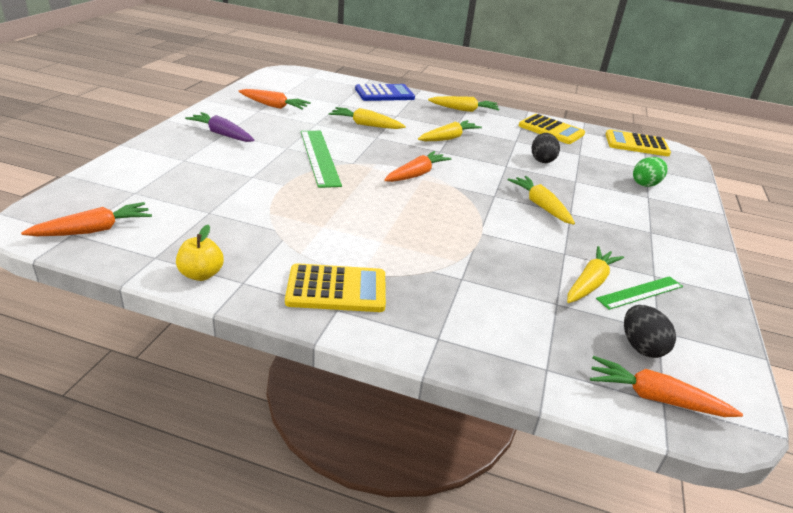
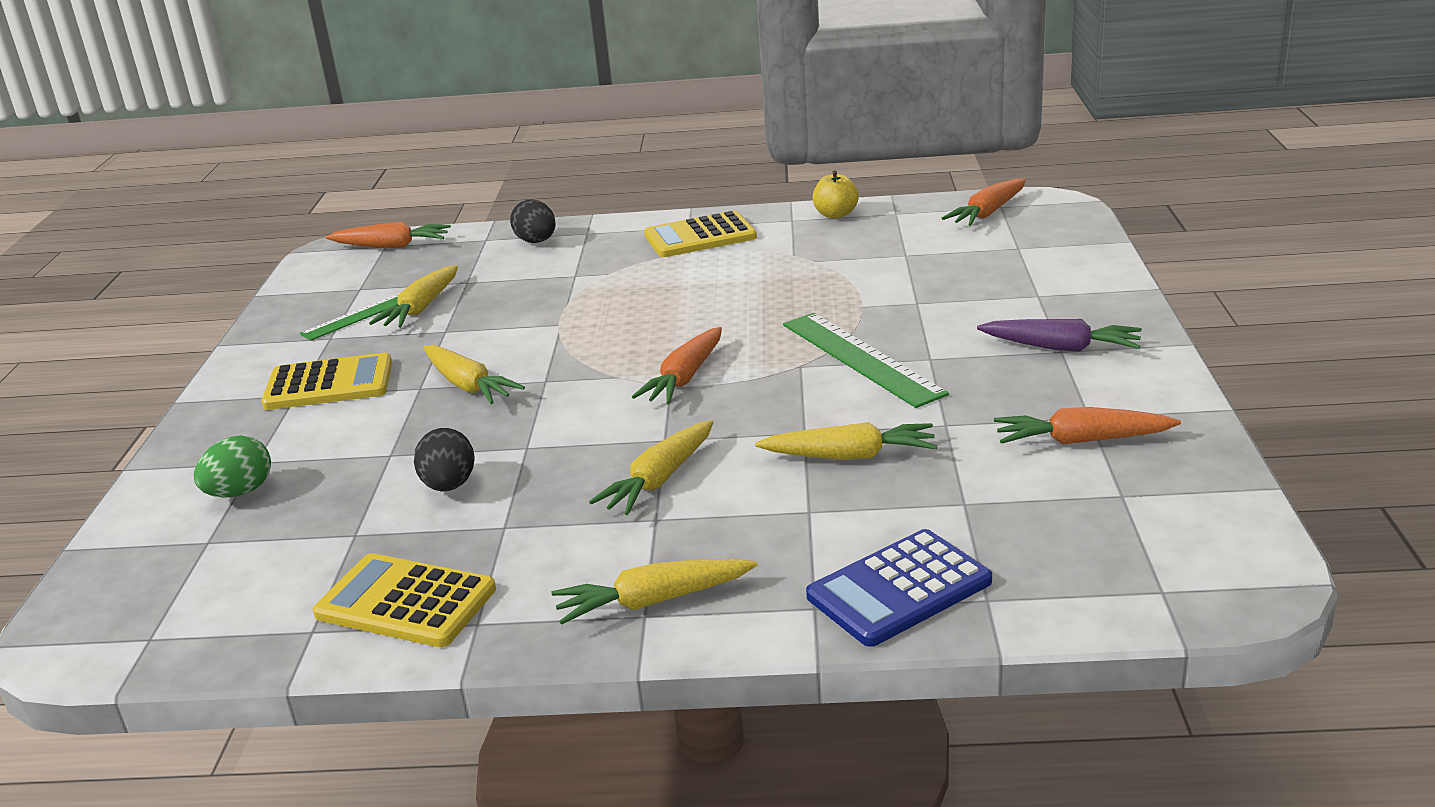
camera: 170 degrees right, 5 degrees down
yellow calculator [606,129,671,156] -> yellow calculator moved to [261,353,392,410]
black egg [624,305,676,358] -> black egg moved to [510,200,556,243]

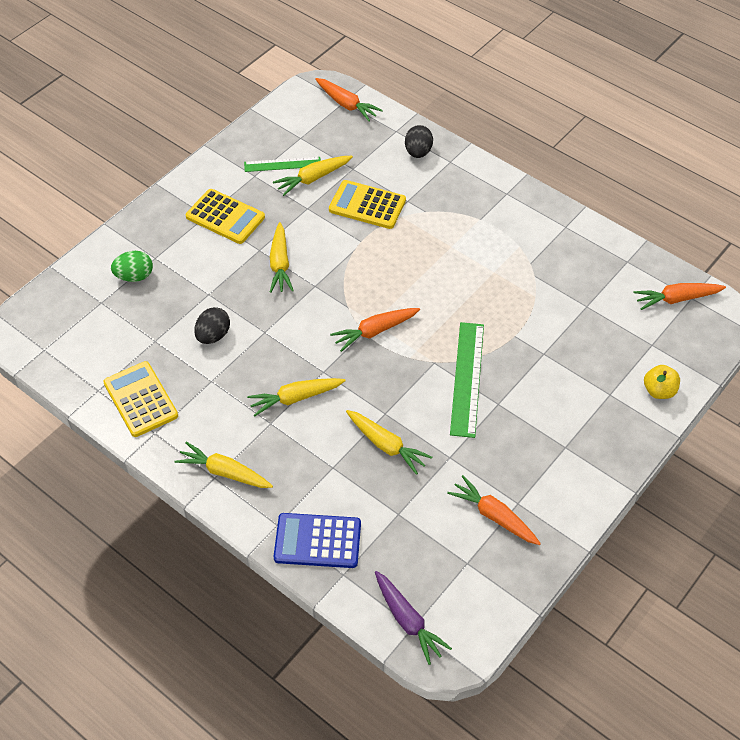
camera: 35 degrees right, 25 degrees up
yellow calculator [644,211,757,257] -> yellow calculator moved to [329,180,406,229]
yellow apple [812,170,859,219] -> yellow apple moved to [644,365,680,399]
purple carrot [977,319,1142,352] -> purple carrot moved to [375,571,452,665]

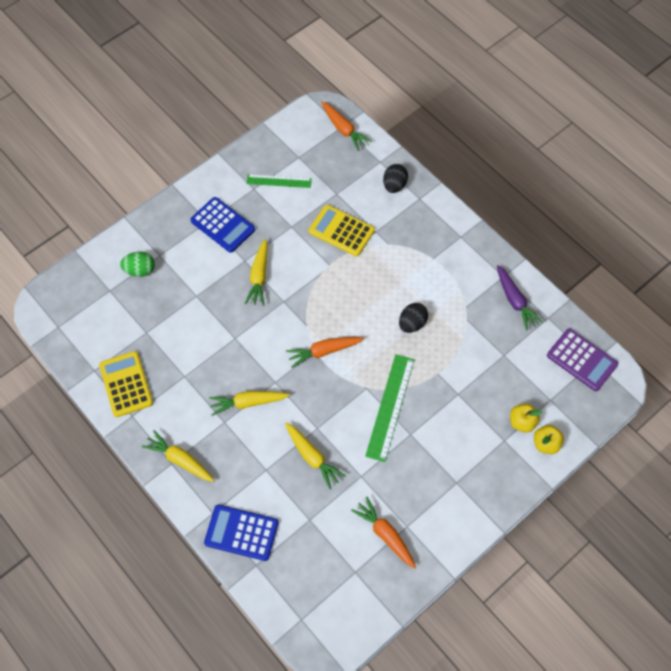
camera: 10 degrees right, 10 degrees up
yellow calculator [186,189,265,244] -> blue calculator [190,197,255,253]
black egg [194,307,230,344] -> black egg moved to [399,303,428,333]
yellow carrot [273,156,353,196] -> none
purple carrot [375,571,452,665] -> purple carrot moved to [497,265,544,331]
orange carrot [633,283,726,310] -> purple calculator [547,329,618,391]
none -> yellow apple [510,403,542,433]

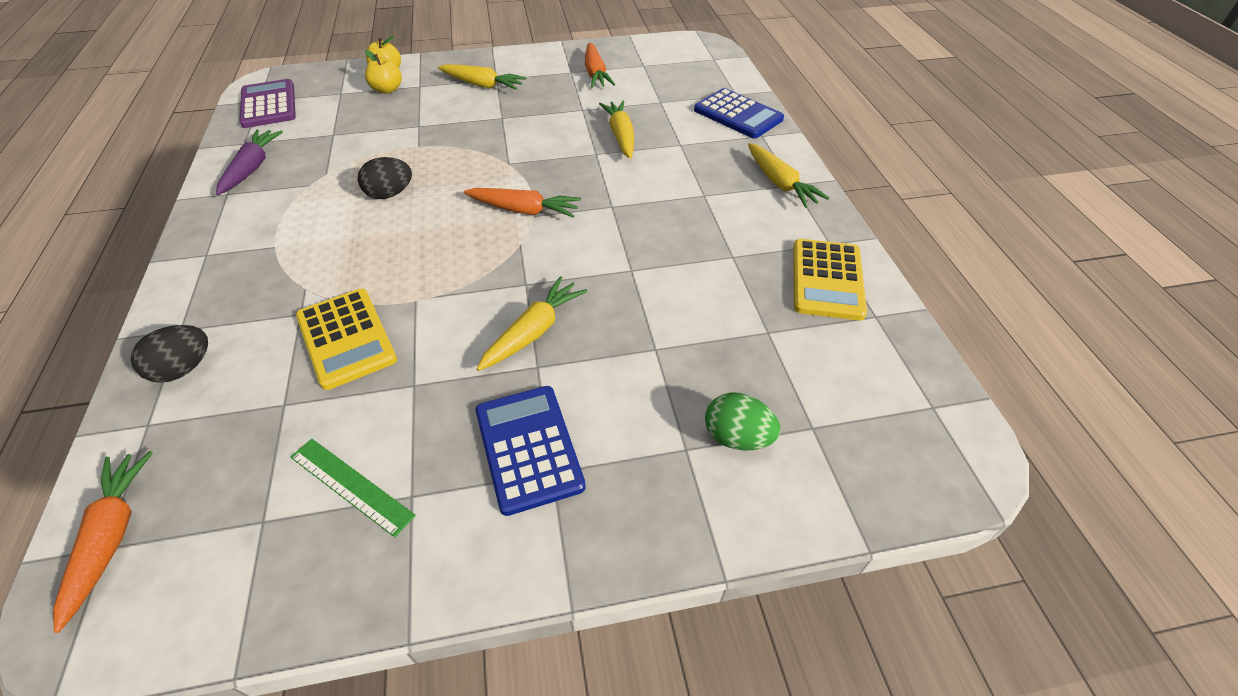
camera: 150 degrees left, 15 degrees down
yellow carrot [209,391,290,416] -> yellow carrot moved to [438,64,527,90]
green ruler [365,354,414,462] -> none

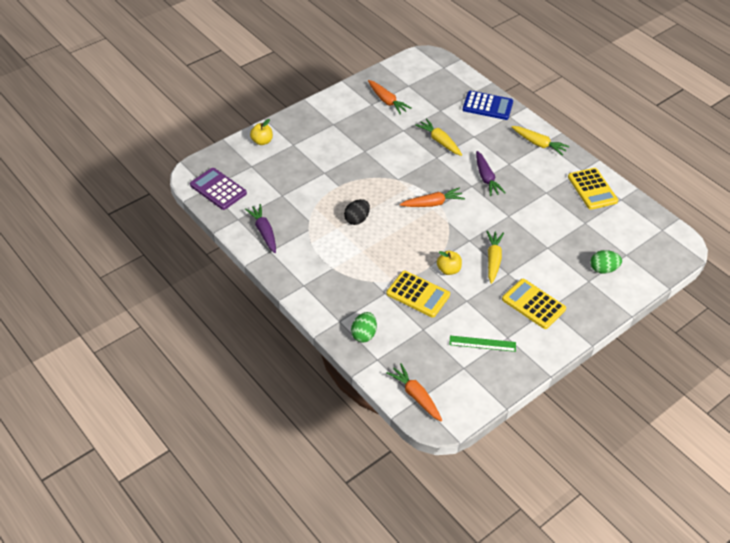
camera: 30 degrees left, 0 degrees up
black egg [131,325,208,383] -> green egg [351,312,377,343]
yellow apple [365,50,402,94] -> yellow apple moved to [437,251,462,275]
yellow carrot [438,64,527,90] -> none
blue calculator [476,386,586,516] -> yellow calculator [502,279,566,329]
none -> purple carrot [476,151,505,196]

